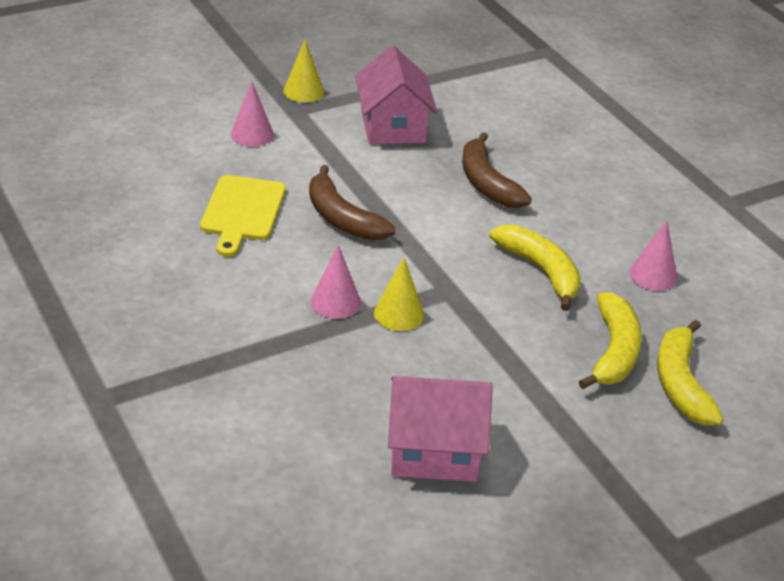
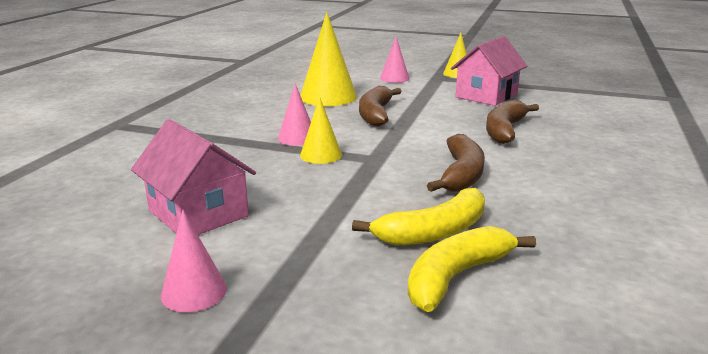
camera: 50 degrees right, 15 degrees down
yellow cutting board [200,175,286,257] -> yellow cone [300,12,357,106]
yellow banana [489,225,581,311] -> brown banana [427,134,485,192]
pink cone [629,220,677,291] -> pink cone moved to [161,210,227,312]

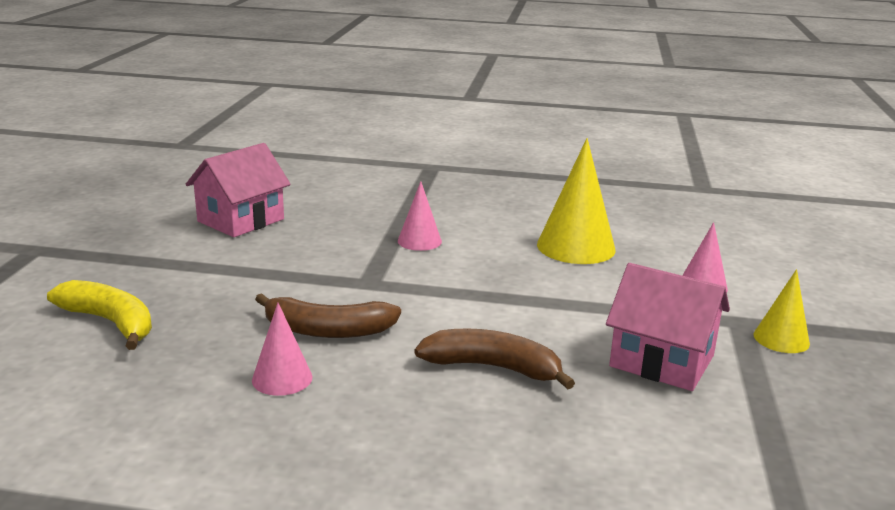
camera: 80 degrees right, 0 degrees up
pink cone [161,210,227,312] -> pink cone moved to [252,303,312,396]
yellow cone [300,97,342,164] -> none
yellow banana [352,188,485,246] -> none
brown banana [359,86,402,126] -> none

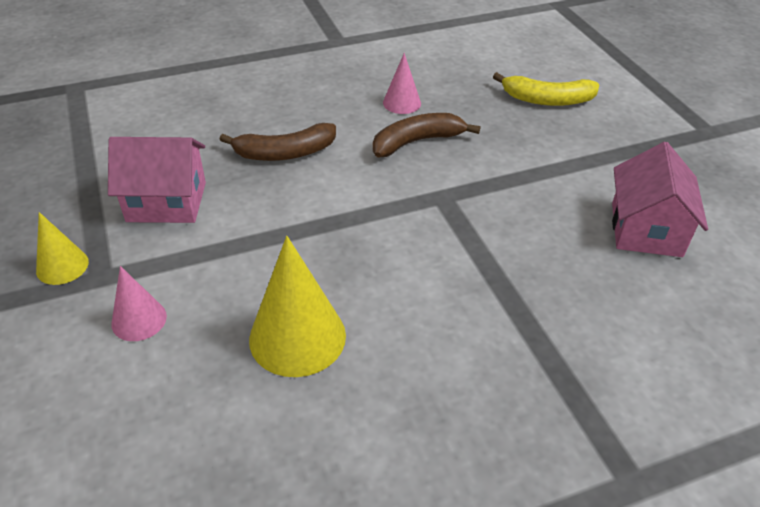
camera: 150 degrees right, 20 degrees up
pink cone [398,181,442,251] -> none

